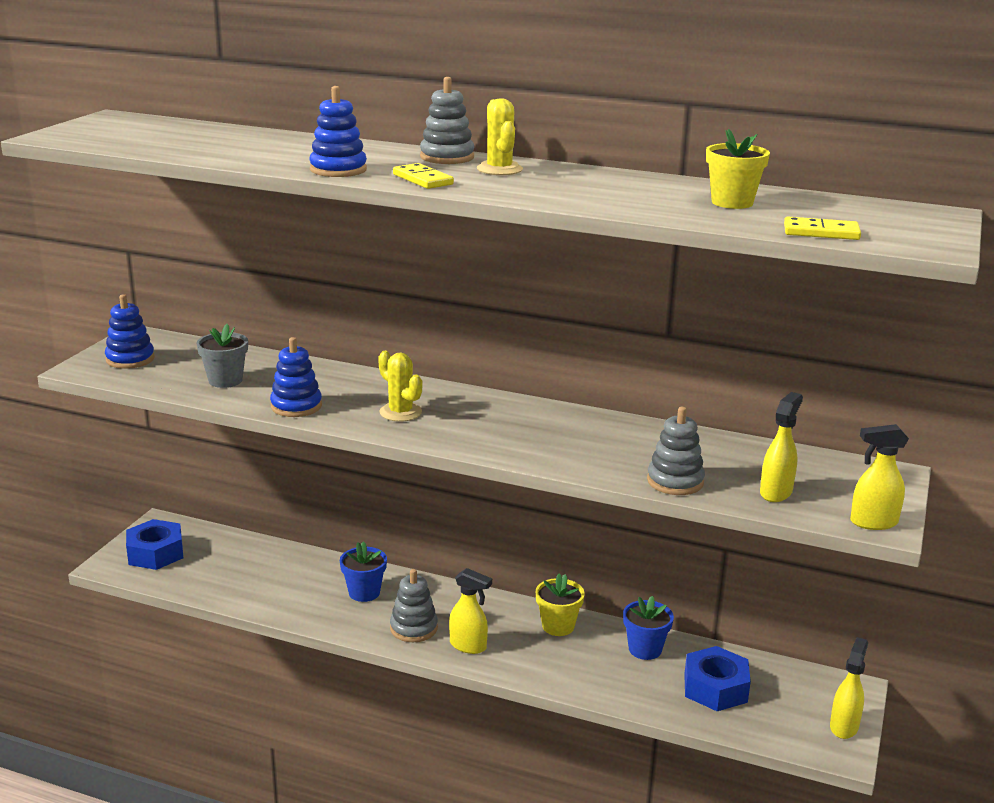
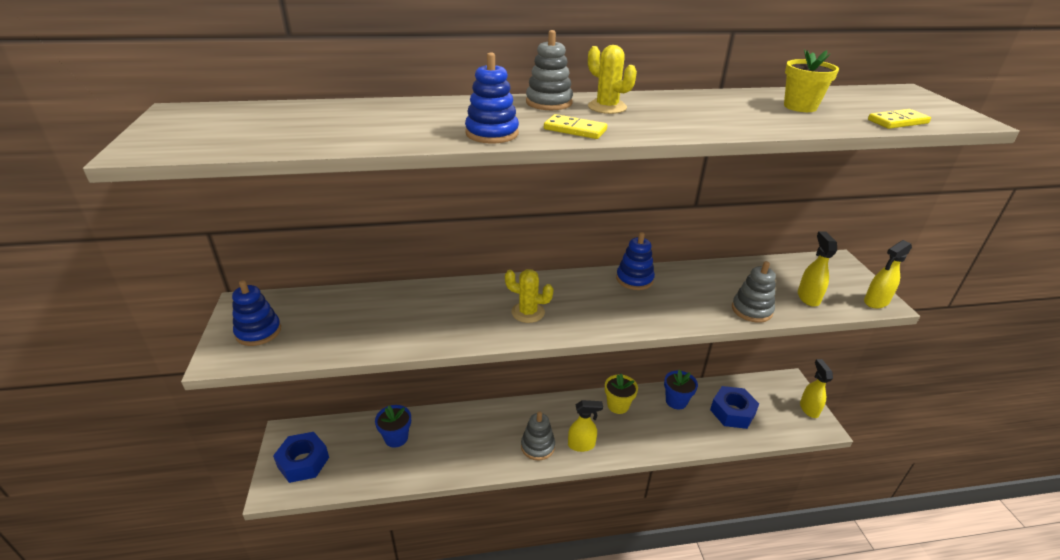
camera: 30 degrees left, 10 degrees up
grey flower pot [197,324,248,388] -> none
blue stacking toy [270,337,322,417] -> blue stacking toy moved to [616,232,655,290]
blue flower pot [340,541,387,602] -> blue flower pot moved to [375,405,411,448]

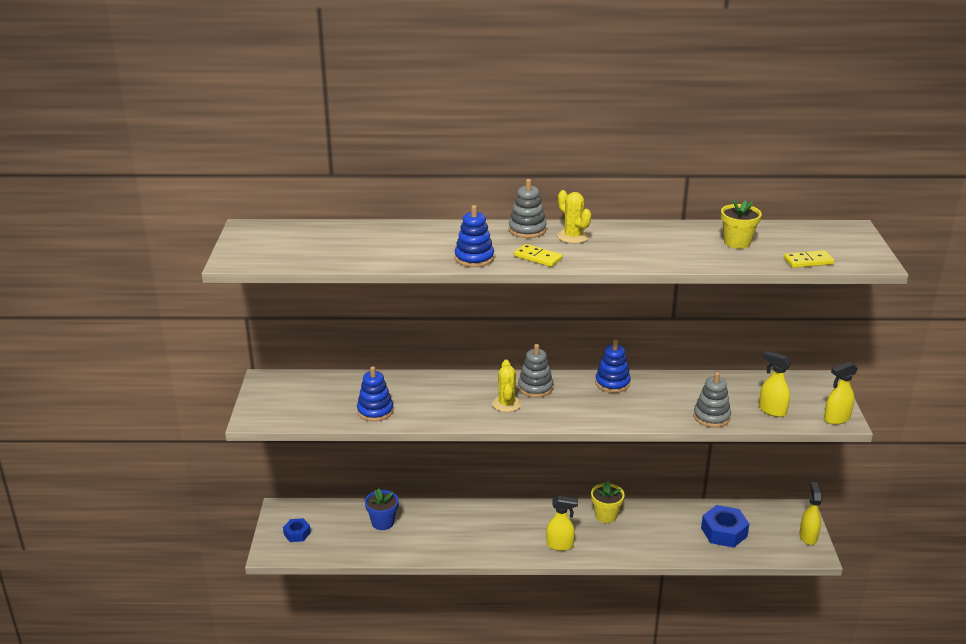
camera: 10 degrees right, 5 degrees down
blue stacking toy [232,280,281,346] -> blue stacking toy moved to [357,366,393,422]
blue nut [273,432,329,483] -> blue nut [283,518,311,542], size x0.58
yellow cactus [505,269,554,323] -> yellow cactus turned 60 degrees clockwise [492,360,522,412]
grey stacking toy [521,411,555,461] -> grey stacking toy moved to [518,344,553,398]
blue flower pot [664,369,698,409] -> none
yellow spray bottle [798,231,837,307] -> yellow spray bottle turned 60 degrees counterclockwise [759,351,791,417]

